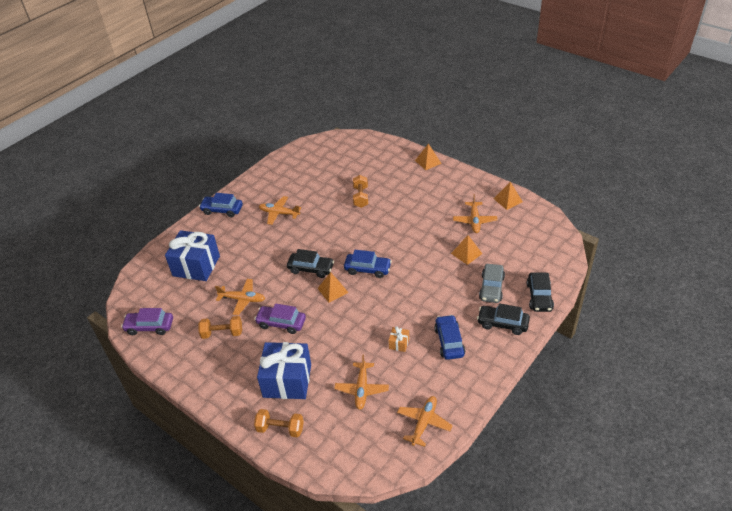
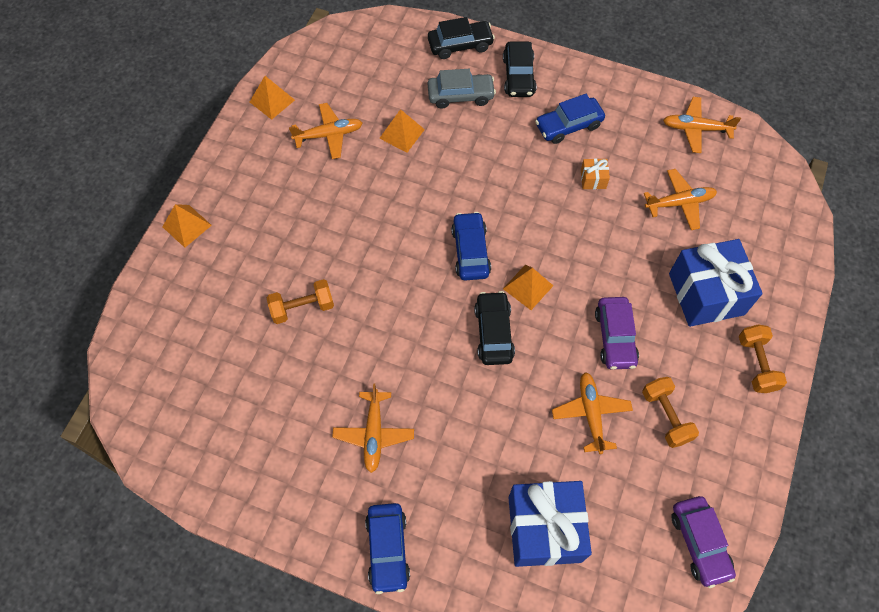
camera: 110 degrees left, 20 degrees up
orange dumbbell [254,409,304,437] -> orange dumbbell moved to [739,324,787,393]

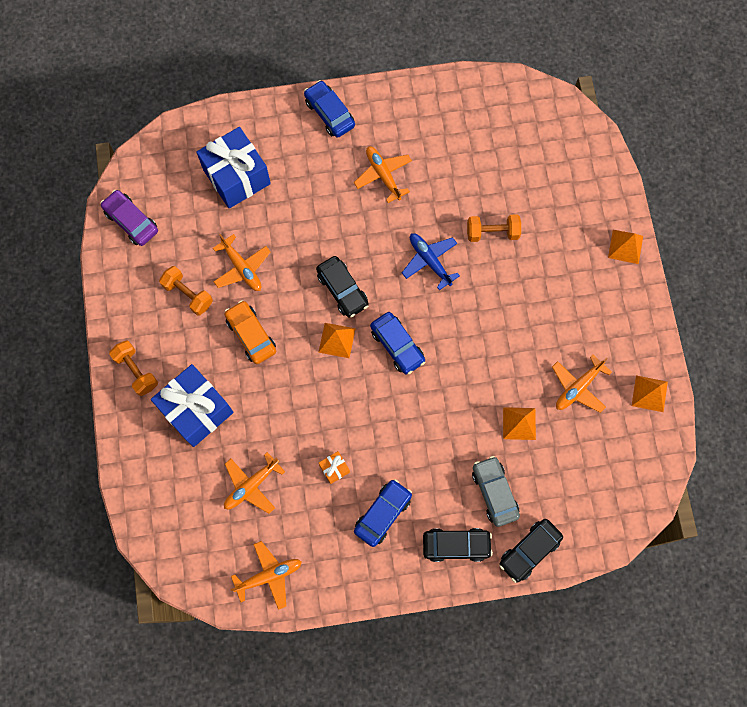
camera: 150 degrees right, 10 degrees up
orange dumbbell [267,279,334,324] -> orange dumbbell turned 45 degrees clockwise [467,214,521,242]
grey car [428,69,496,109] -> grey car turned 105 degrees clockwise [472,456,520,527]
black car [503,41,537,97] -> black car turned 120 degrees clockwise [423,528,493,562]
purple car [595,297,639,370] -> orange car [224,300,276,364]
none -> blue plane [402,233,460,290]

